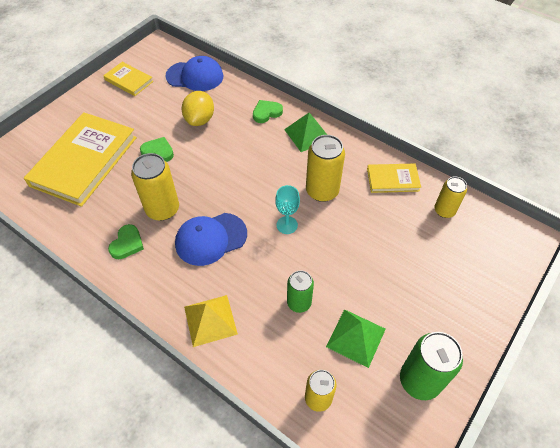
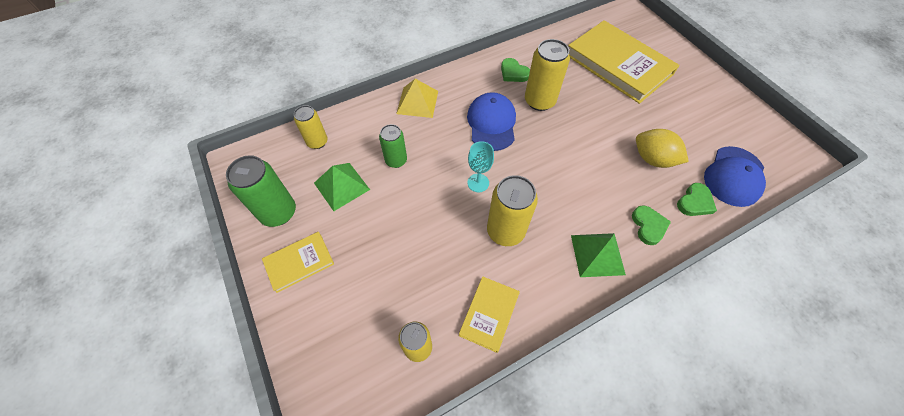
camera: 115 degrees right, 5 degrees up
yellow book [103,62,153,96] -> yellow book moved to [262,232,334,293]
green heart [140,137,174,162] -> green heart moved to [677,183,717,216]

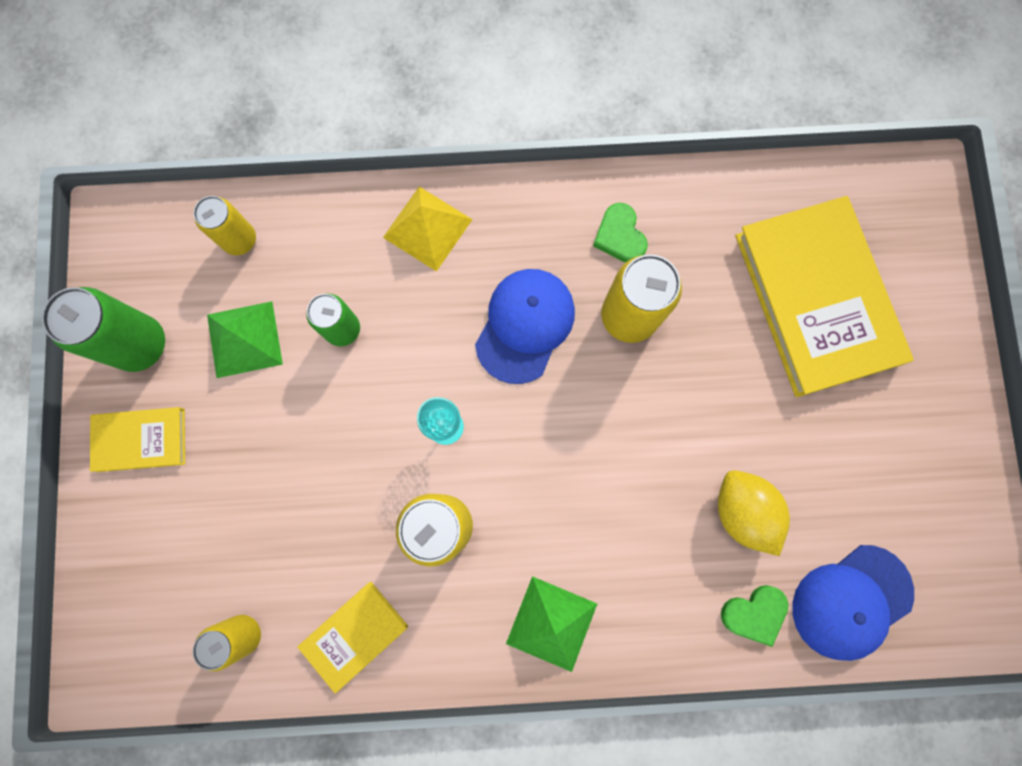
camera: 25 degrees right, 20 degrees up
green heart [632,205,671,245] -> none

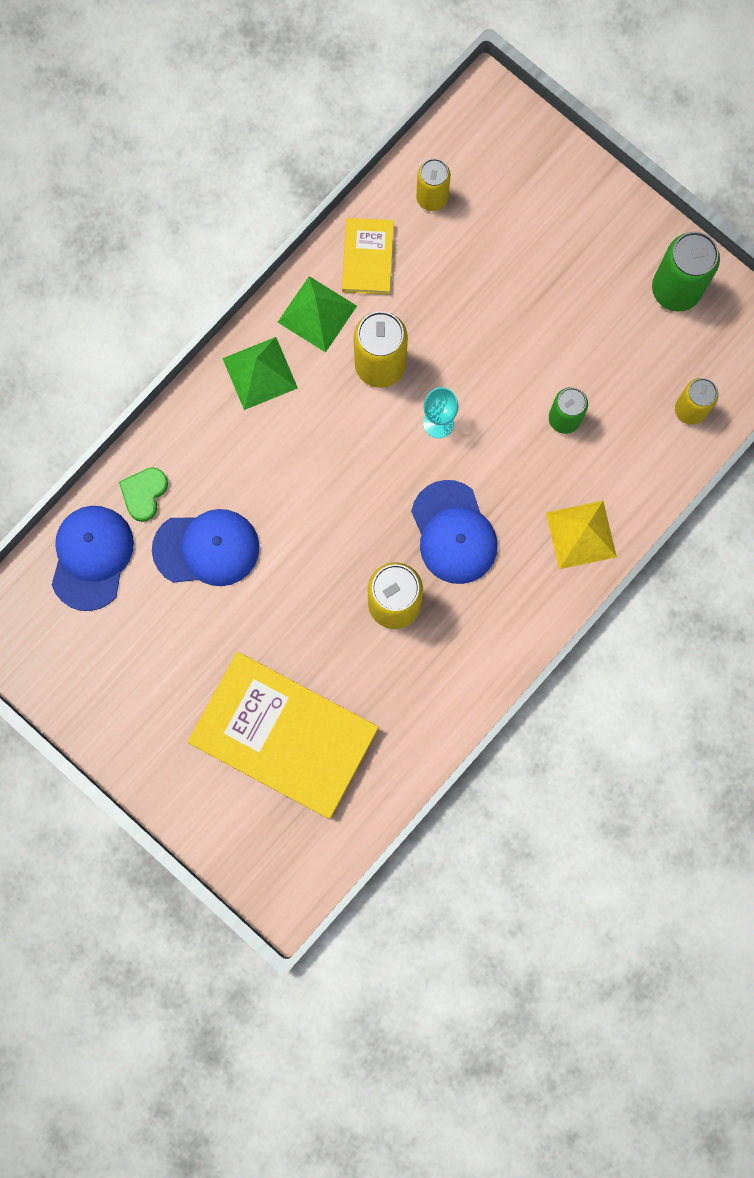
camera: 135 degrees right, 0 degrees up
yellow book [90,407,185,472] -> none
green pyramid [207,301,283,378] -> green pyramid moved to [278,276,357,352]
green heart [593,203,648,262] -> none
yellow lemon [718,470,790,556] -> blue cap [152,509,259,586]

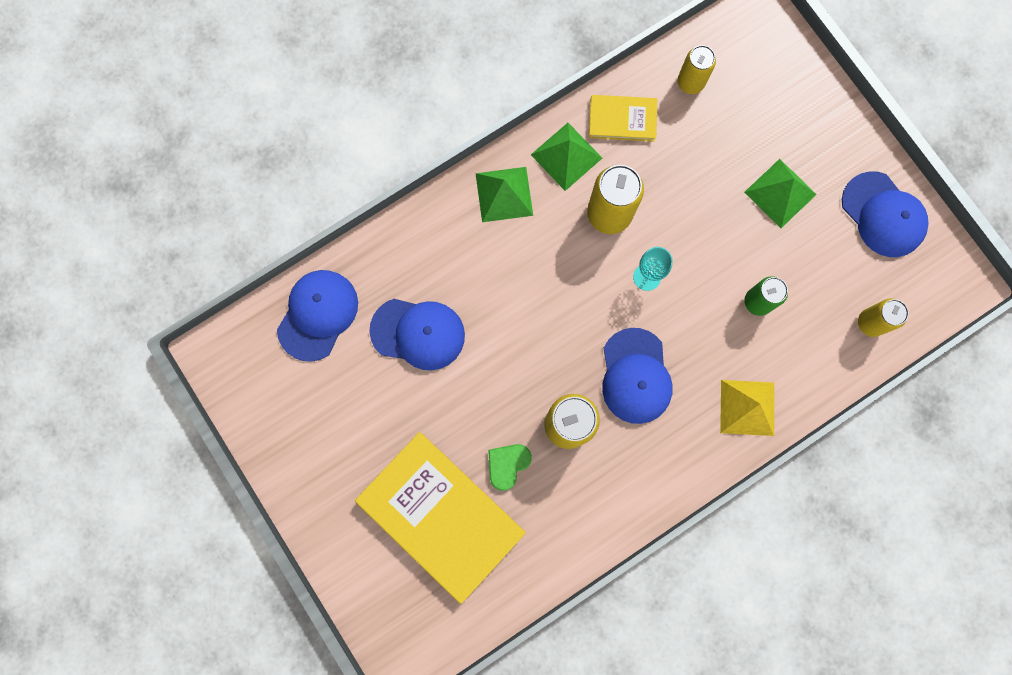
camera: 15 degrees right, 0 degrees up
green heart [119,467,168,522] -> green heart moved to [488,444,532,491]
yellow book [342,218,394,295] -> yellow book turned 75 degrees clockwise [589,95,657,142]
green can [652,232,720,312] -> blue cap [842,171,928,257]
none -> green pyramid [744,159,817,228]

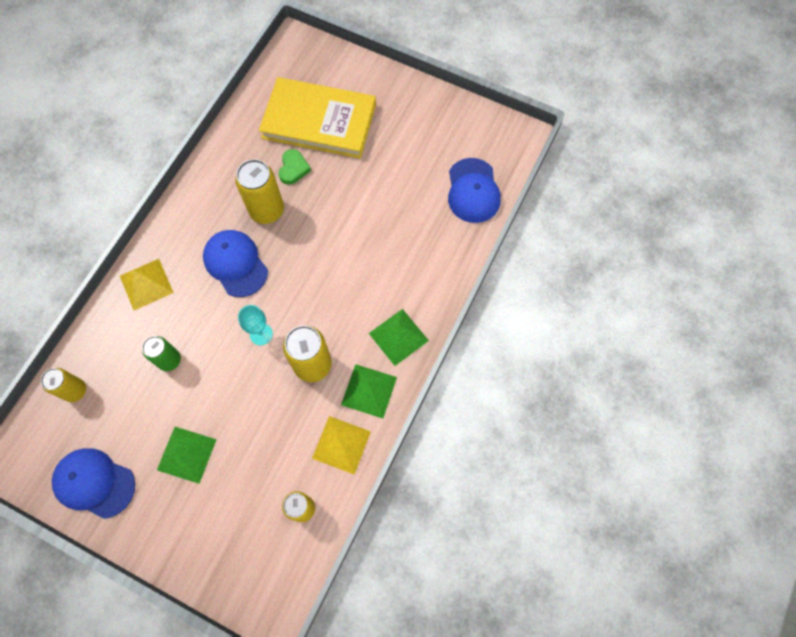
camera: 150 degrees right, 10 degrees down
blue cap [369,299,465,370] -> none
yellow book [589,95,657,142] -> yellow pyramid [312,416,371,475]

